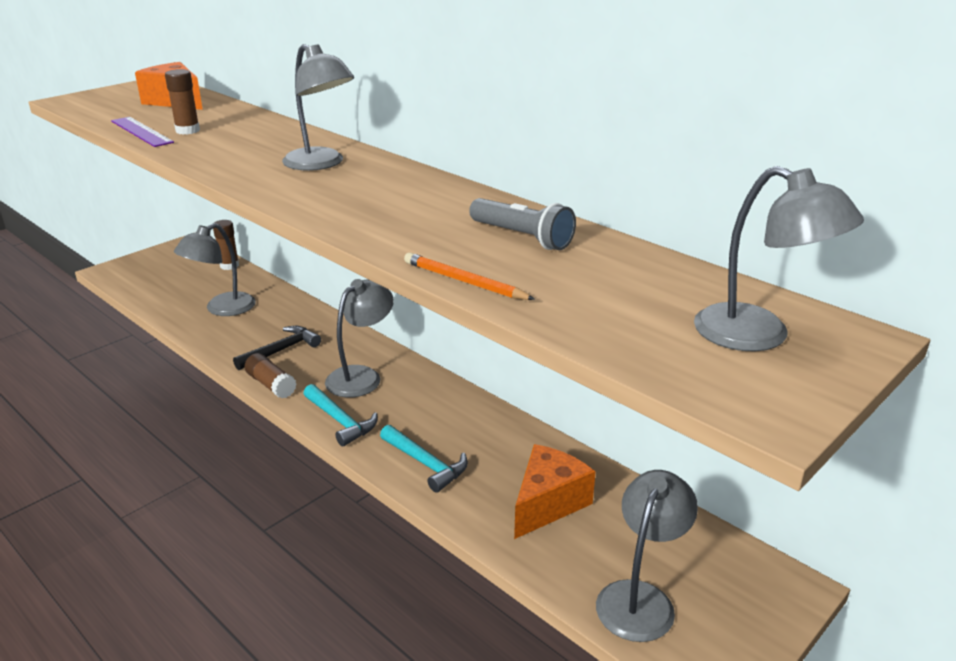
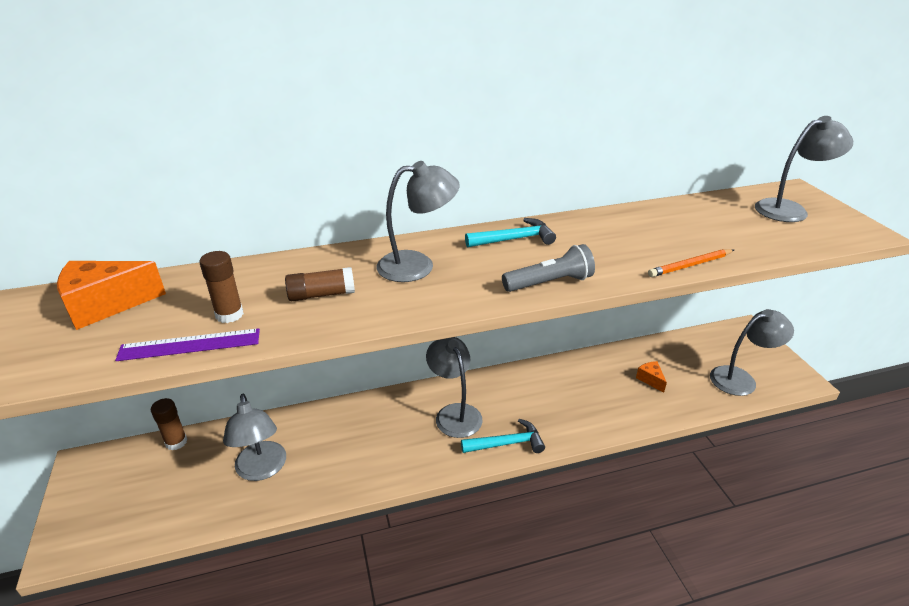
camera: 60 degrees left, 5 degrees up
black hammer [233,326,321,370] -> none
brown glue stick [245,353,297,398] -> brown glue stick moved to [285,267,355,301]
turquoise hammer [380,425,468,493] -> turquoise hammer moved to [465,218,556,247]
grey flashlight [469,198,576,250] -> grey flashlight moved to [502,244,595,292]
orange cheese [514,444,596,539] -> orange cheese [636,361,667,393], size x0.51
grey lamp [596,470,698,642] -> grey lamp turned 105 degrees clockwise [710,309,794,396]

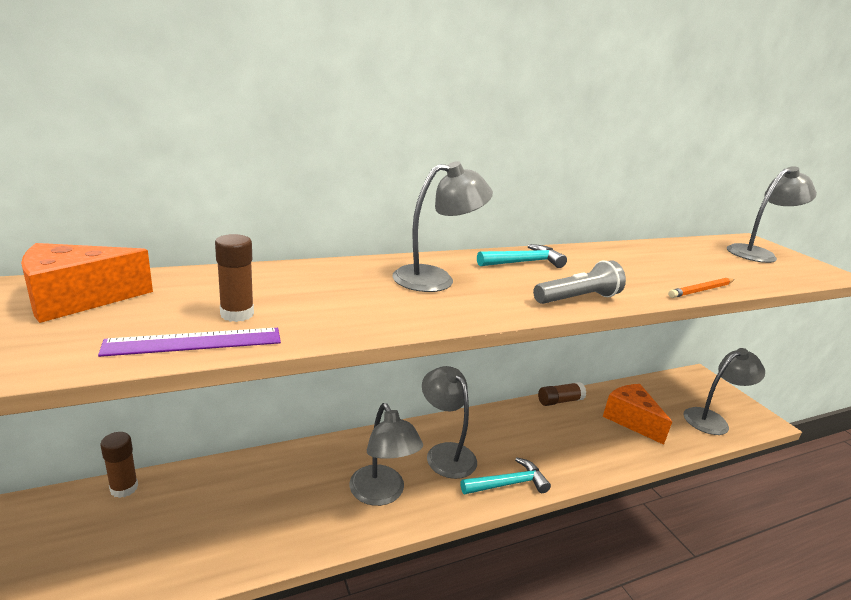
camera: 10 degrees left, 10 degrees down
grey lamp [223,394,286,481] -> grey lamp moved to [349,403,423,506]
brown glue stick [285,267,355,301] -> brown glue stick moved to [538,382,586,406]
orange cheese [636,361,667,393] -> orange cheese [603,384,672,445], size x1.96

